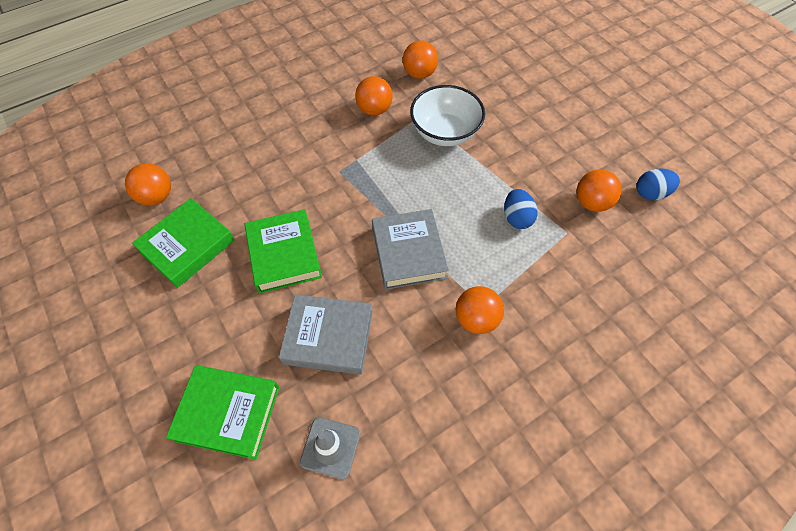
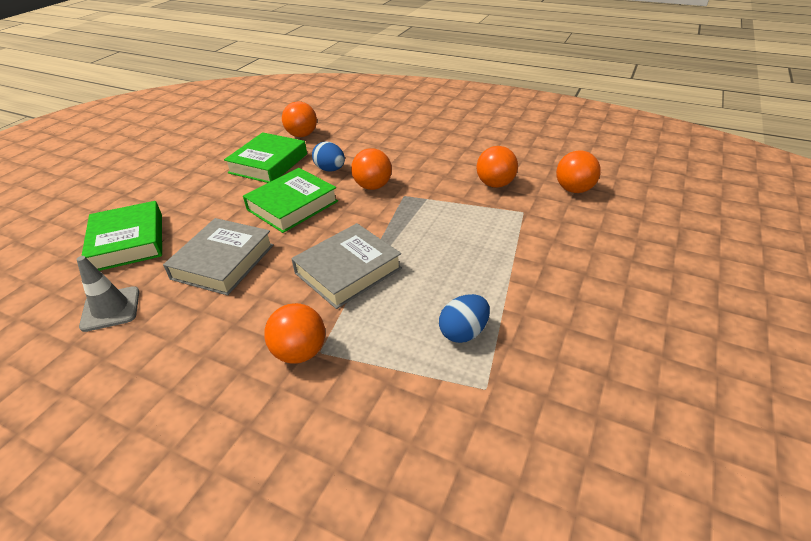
camera: 60 degrees right, 20 degrees down
green book [132,198,235,288] -> green book turned 75 degrees counterclockwise [224,132,307,183]
grey book [279,294,373,375] -> grey book turned 45 degrees clockwise [163,218,274,295]
white bowl [410,85,485,146] -> none
orange ball [576,169,622,212] -> orange ball moved to [351,148,392,190]
blue egg [636,168,680,200] -> blue egg moved to [312,142,345,171]

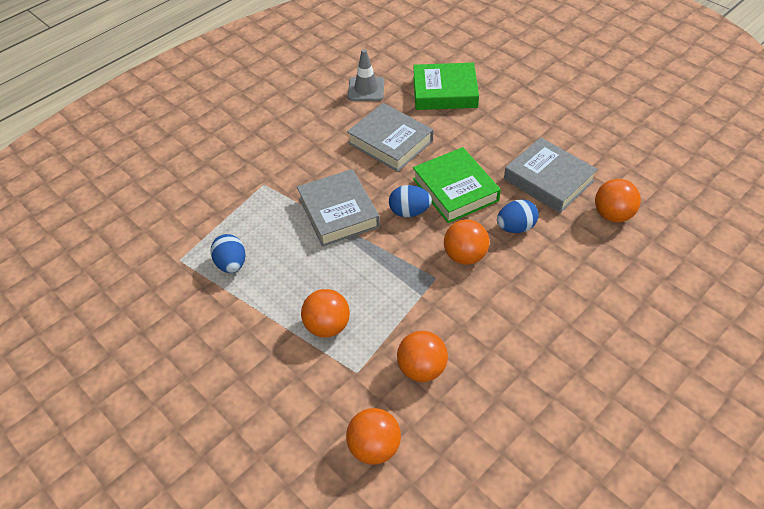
camera: 110 degrees right, 10 degrees up
green book [224,132,307,183] -> grey book [504,137,598,213]
orange ball [264,303,325,364] -> orange ball moved to [301,289,350,338]
none -> blue egg [389,185,432,217]

